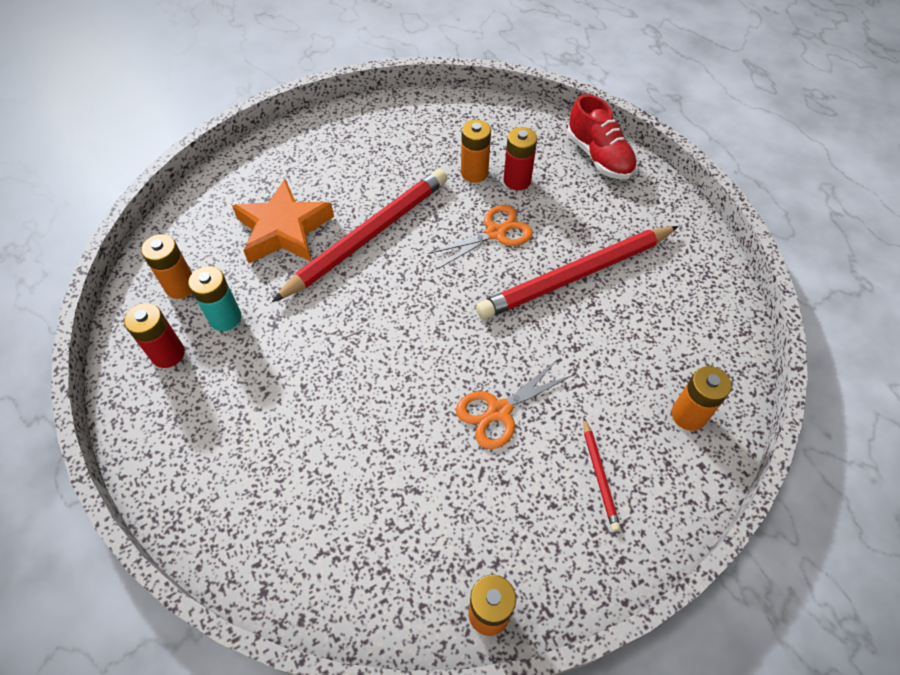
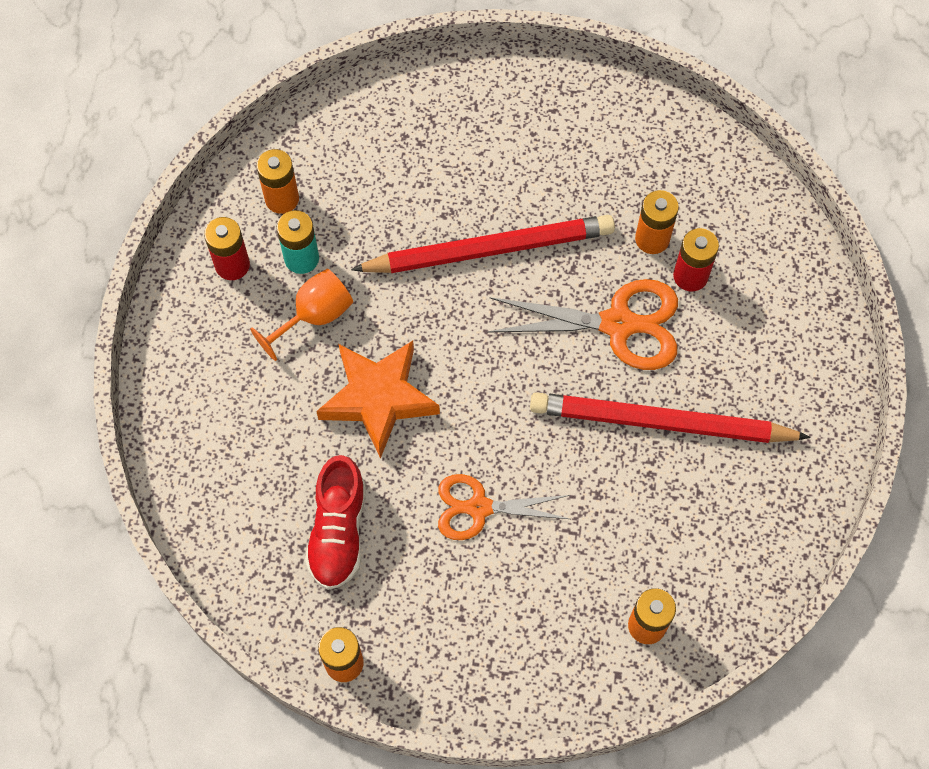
camera: 35 degrees right, 10 degrees up
orange star [232,179,334,263] -> orange star moved to [316,341,440,459]
orange scissors [428,205,533,268] -> orange scissors [487,279,678,370], size x1.50
red shoe [567,94,637,180] -> red shoe moved to [305,455,366,590]
red pencil [583,418,621,531] -> none
none -> orange goblet [250,269,353,361]

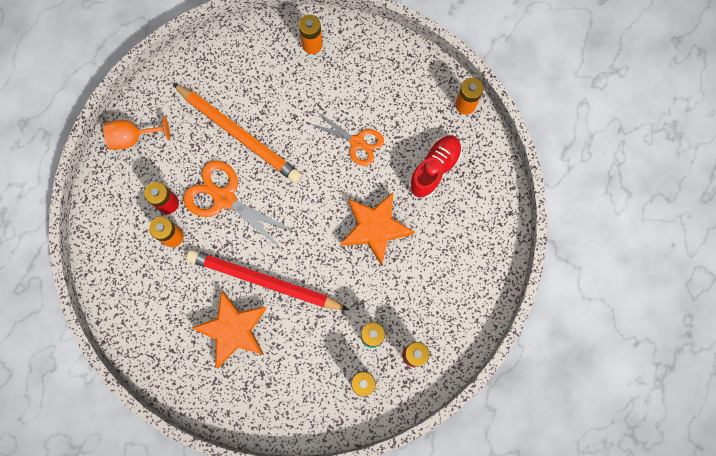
camera: 150 degrees left, 10 degrees up
orange goblet [250,269,353,361] -> orange goblet moved to [103,116,170,150]
red pencil [530,392,811,443] -> orange pencil [172,83,301,183]
none -> orange star [192,291,267,368]

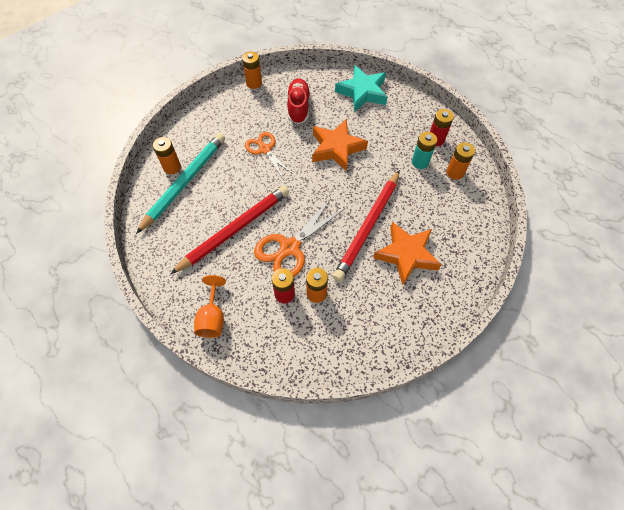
camera: 80 degrees left, 15 degrees down
orange pencil [172,83,301,183] -> red pencil [171,186,289,274]
orange scissors [309,111,384,166] -> orange scissors turned 75 degrees counterclockwise [245,132,293,179]
red shoe [409,135,462,198] -> red shoe turned 45 degrees clockwise [287,78,310,124]
none -> turquoise pencil [136,133,225,234]
none -> turquoise star [335,65,388,112]

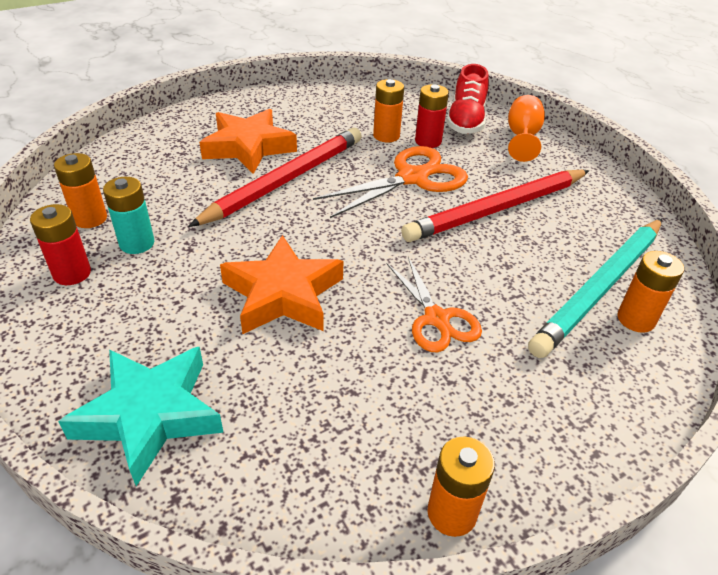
camera: 170 degrees left, 20 degrees down
red shoe [287,78,310,124] -> red shoe moved to [446,64,489,134]

